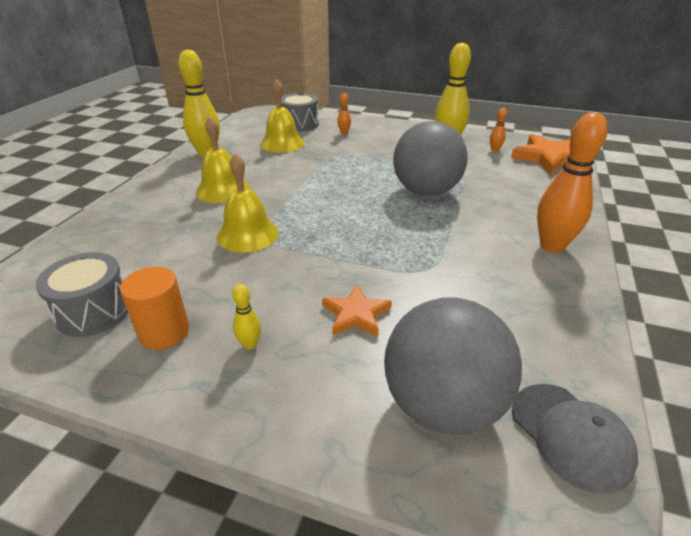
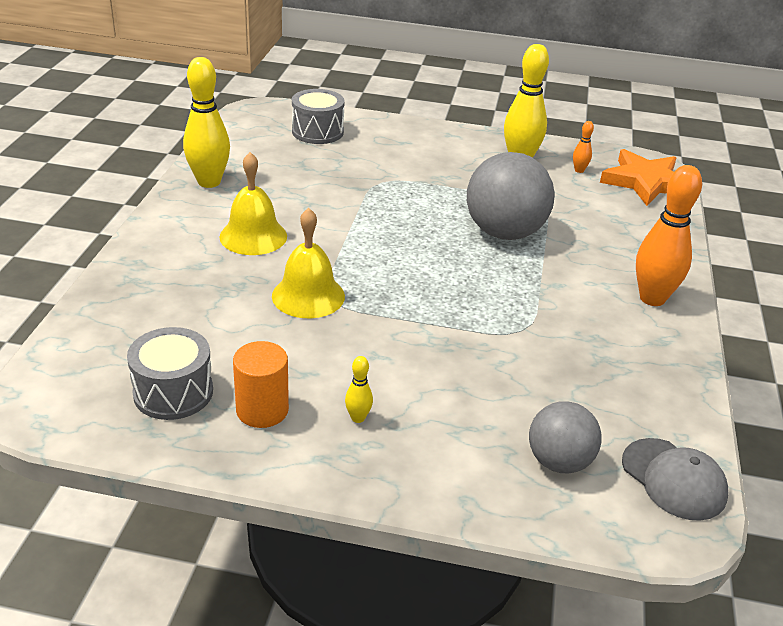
camera: 10 degrees left, 0 degrees up
yellow bell [260,80,304,153] -> none
orange star [322,284,392,337] -> none
orange bowling pin [337,93,351,135] -> none
grey ball [384,298,522,435] -> grey ball [529,402,602,473], size x0.60

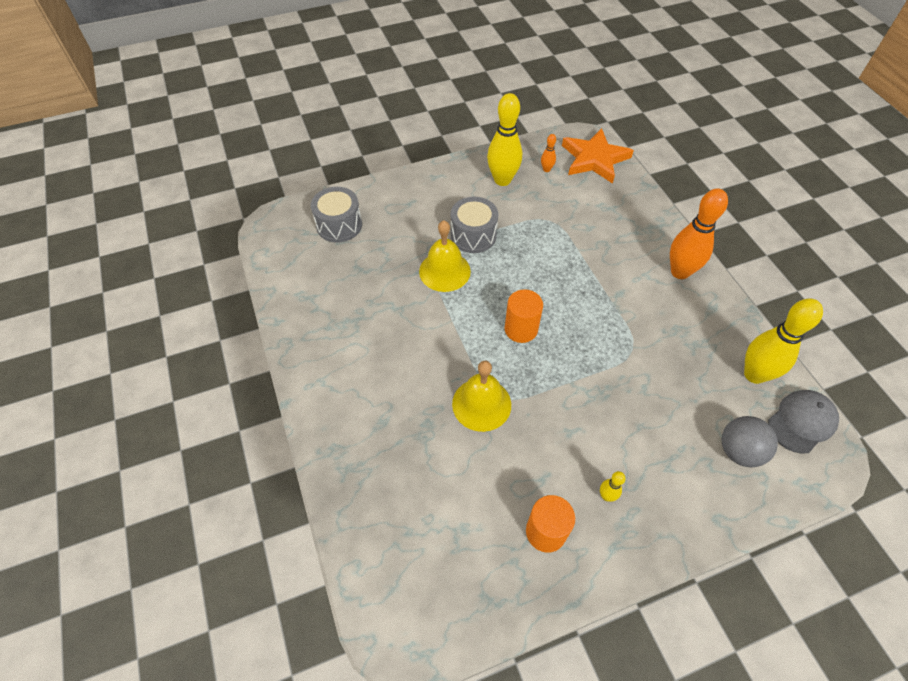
camera: 30 degrees left, 20 degrees up
grey drum [127,327,213,420] -> grey drum moved to [451,197,498,253]
yellow bowling pin [183,57,230,188] -> yellow bowling pin moved to [744,298,823,384]
yellow bell [220,152,287,255] -> yellow bell moved to [419,220,471,292]
grey ball [467,152,554,240] -> none
grey cap [622,438,728,521] -> grey cap turned 60 degrees counterclockwise [768,390,839,454]
none -> orange cylinder [505,289,543,343]

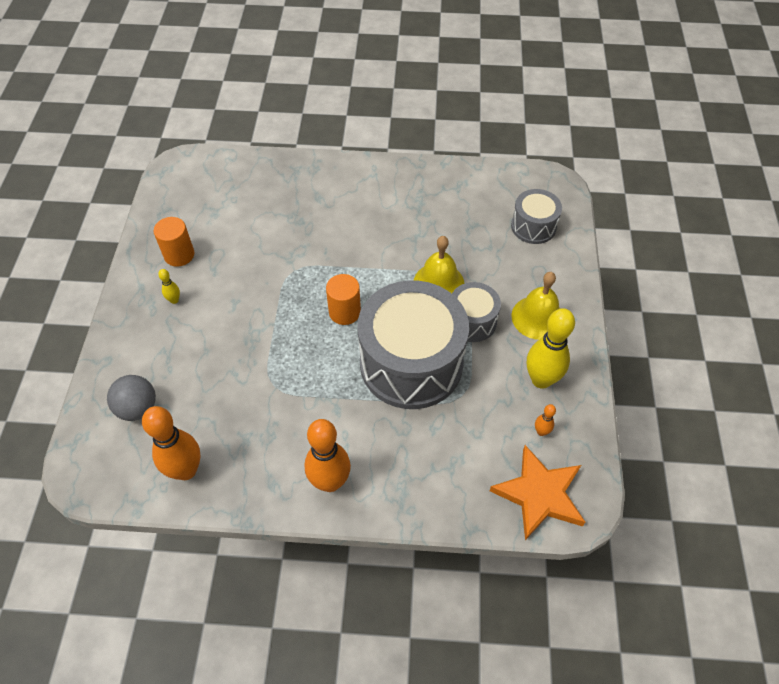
camera: 115 degrees right, 0 degrees up
yellow bell [452,361,511,432] -> yellow bell moved to [512,272,560,340]
yellow bowling pin [744,298,823,384] -> orange bowling pin [142,406,200,480]
grey cap [768,390,839,454] -> none
none -> grey drum [357,280,469,409]

